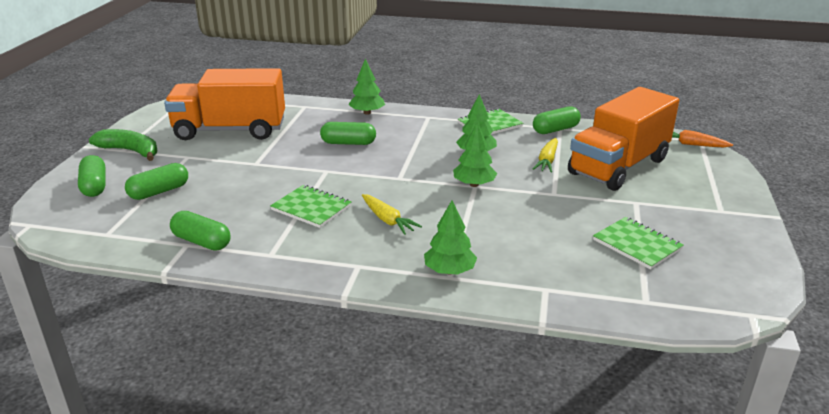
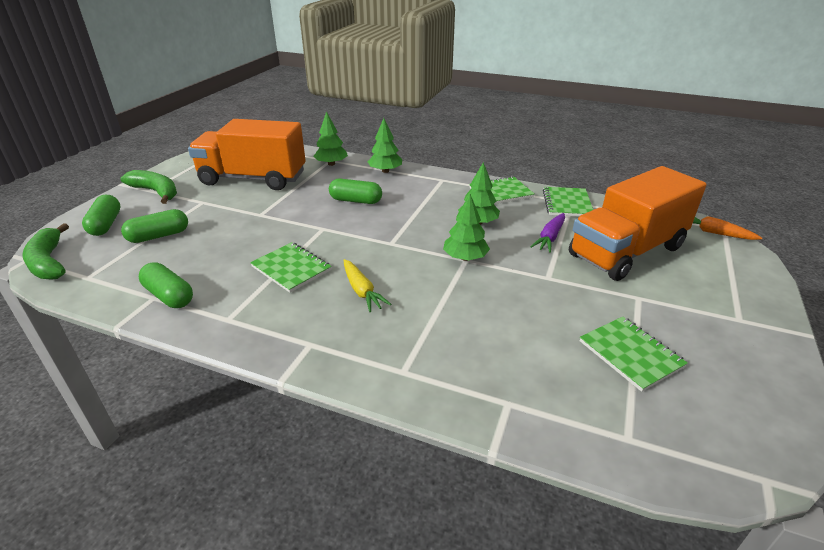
camera: 10 degrees right, 5 degrees up
green tree [424,201,477,275] -> green tree moved to [313,111,348,166]
green capsule [533,106,581,134] -> green notebook [543,187,593,217]
yellow carrot [533,138,558,173] -> purple carrot [530,213,565,253]
none -> green banana [22,223,69,280]

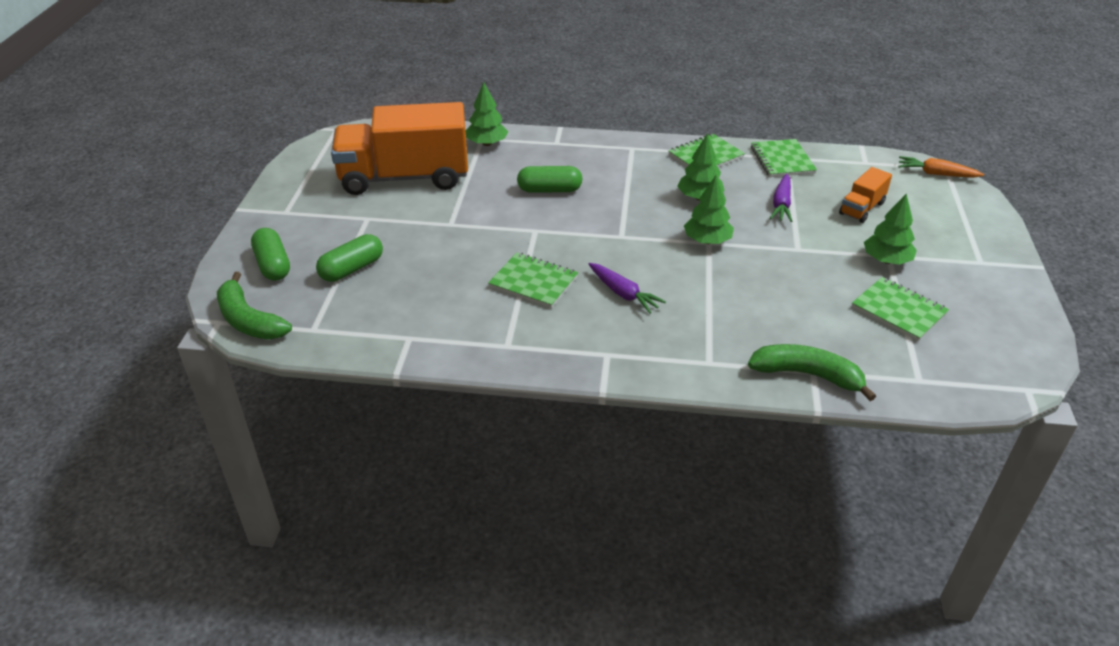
camera: 15 degrees left, 5 degrees up
green banana [120,170,177,204] -> green banana moved to [748,344,876,401]
green capsule [139,262,193,308] -> none
yellow carrot [344,259,391,312] -> purple carrot [589,263,666,314]
green tree [368,118,402,173] -> green tree moved to [864,194,917,265]
orange truck [569,166,707,281] -> orange truck [839,167,892,223], size x0.44

